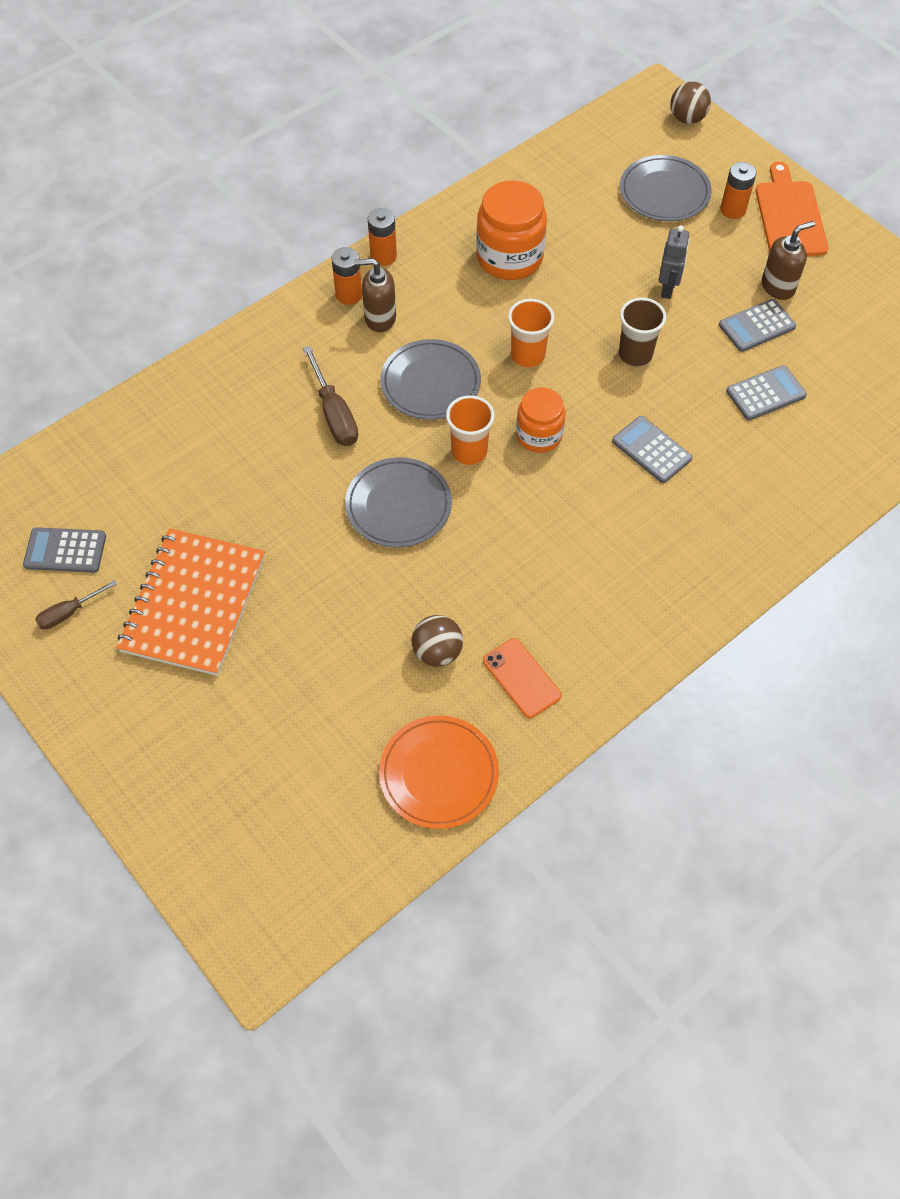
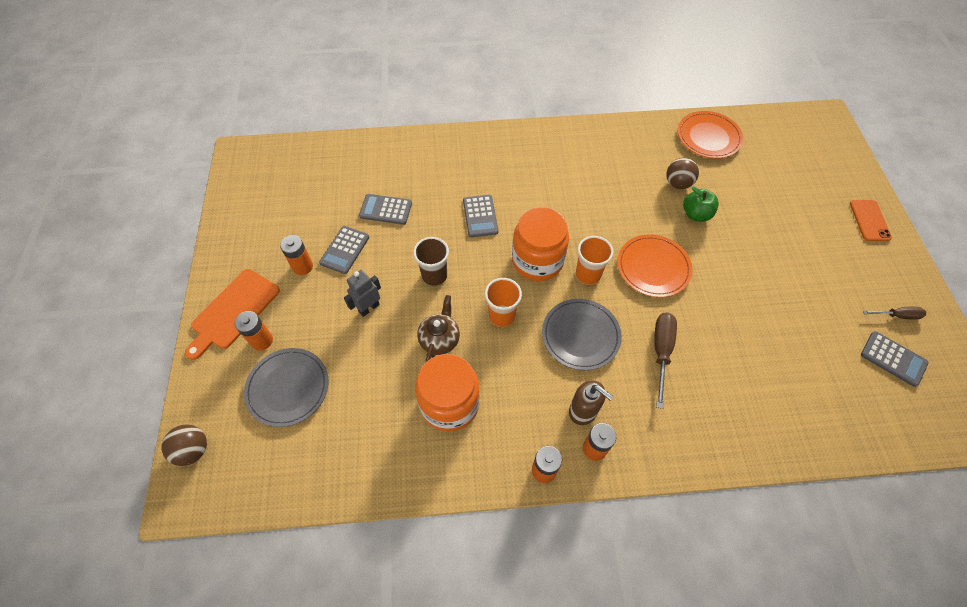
camera: 145 degrees left, 0 degrees up
orange notebook [116,528,265,676] -> none
grey plate [345,457,452,548] -> orange plate [617,234,693,297]
orange phone [483,638,562,718] -> orange phone moved to [850,200,892,241]
orange jar [516,387,565,453] -> orange jar [512,207,569,281], size x1.57
grey calculator [719,299,796,352] -> grey calculator turned 105 degrees clockwise [319,226,369,274]
brown soap dispenser [762,221,815,300] -> orange battery [280,235,313,275]
none -> brown teapot [417,295,460,362]
none -> green apple [683,186,719,221]

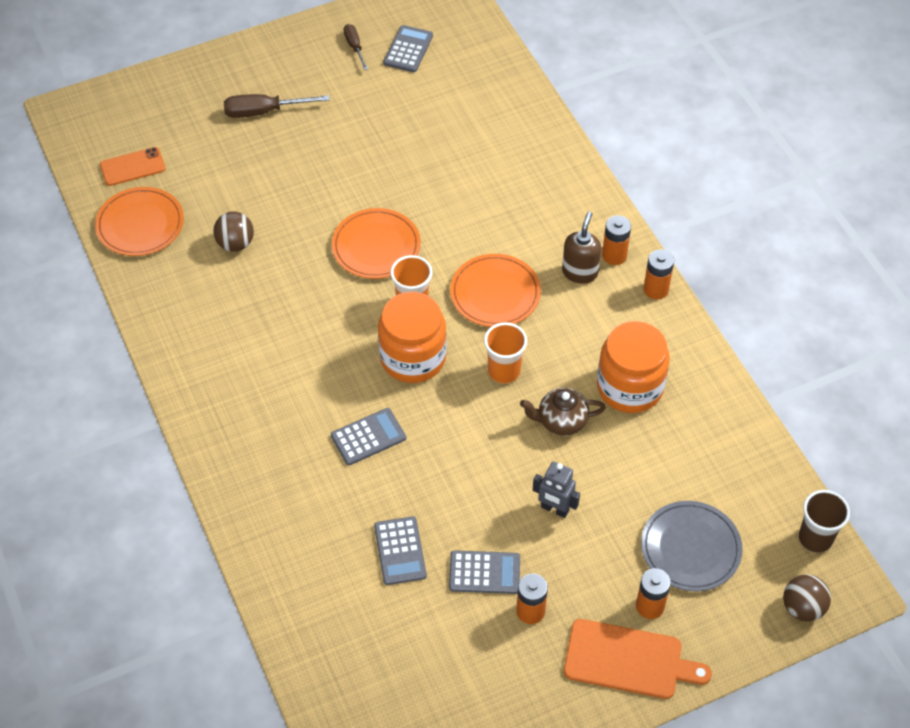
camera: 110 degrees left, 5 degrees down
brown cup [413,237,449,286] -> brown cup moved to [799,490,850,553]
grey plate [542,299,622,370] -> orange plate [450,254,541,327]
brown screwdriver [654,313,677,409] -> brown screwdriver moved to [224,94,330,118]
green apple [683,186,719,221] -> none
orange phone [850,200,892,241] -> orange phone moved to [100,147,165,186]

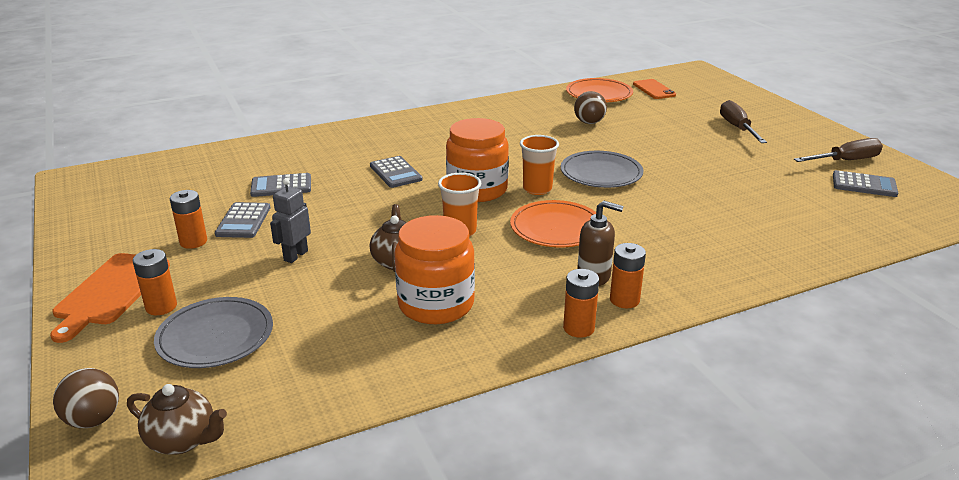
camera: 90 degrees right, 25 degrees down
orange plate [332,208,421,279] -> grey plate [561,151,643,188]
brown screwdriver [344,24,368,70] -> brown screwdriver [794,138,883,162], size x1.63
brown cup [799,490,850,553] -> brown teapot [127,384,227,454]

